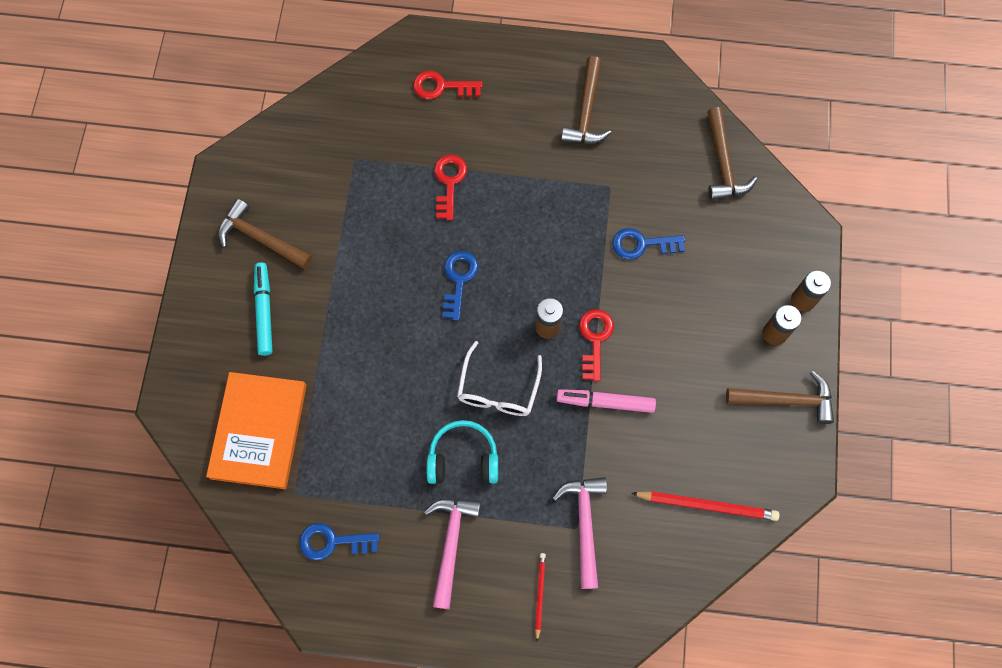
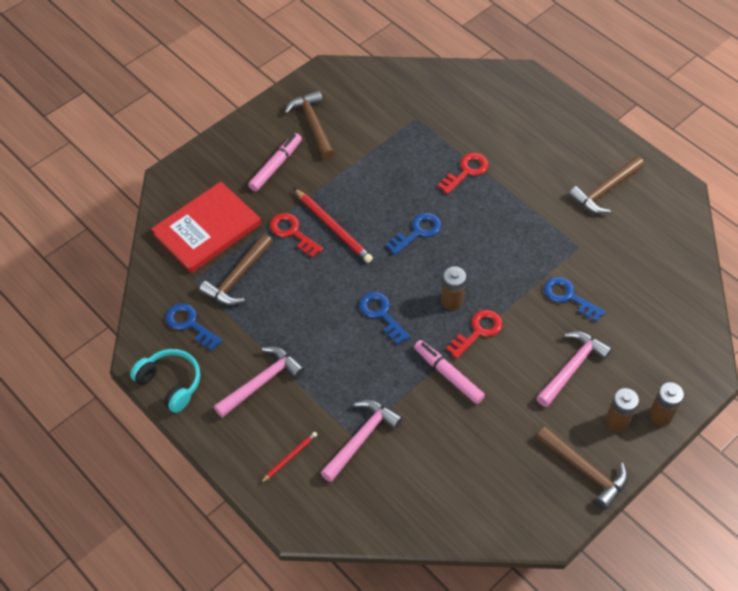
camera: 40 degrees right, 15 degrees down
orange book [206,372,306,489] -> red book [151,182,261,273]
turquoise marker [254,263,273,356] -> pink marker [248,133,302,191]
red key [413,71,482,99] -> red key moved to [270,213,323,258]
turquoise headphones [427,420,498,484] -> turquoise headphones moved to [130,349,200,413]
white glasses [457,341,542,416] -> blue key [359,292,410,345]
red pencil [631,491,779,521] -> red pencil moved to [294,188,373,263]
brown hammer [707,107,757,200] -> brown hammer moved to [199,234,273,305]
none -> pink hammer [536,331,612,407]

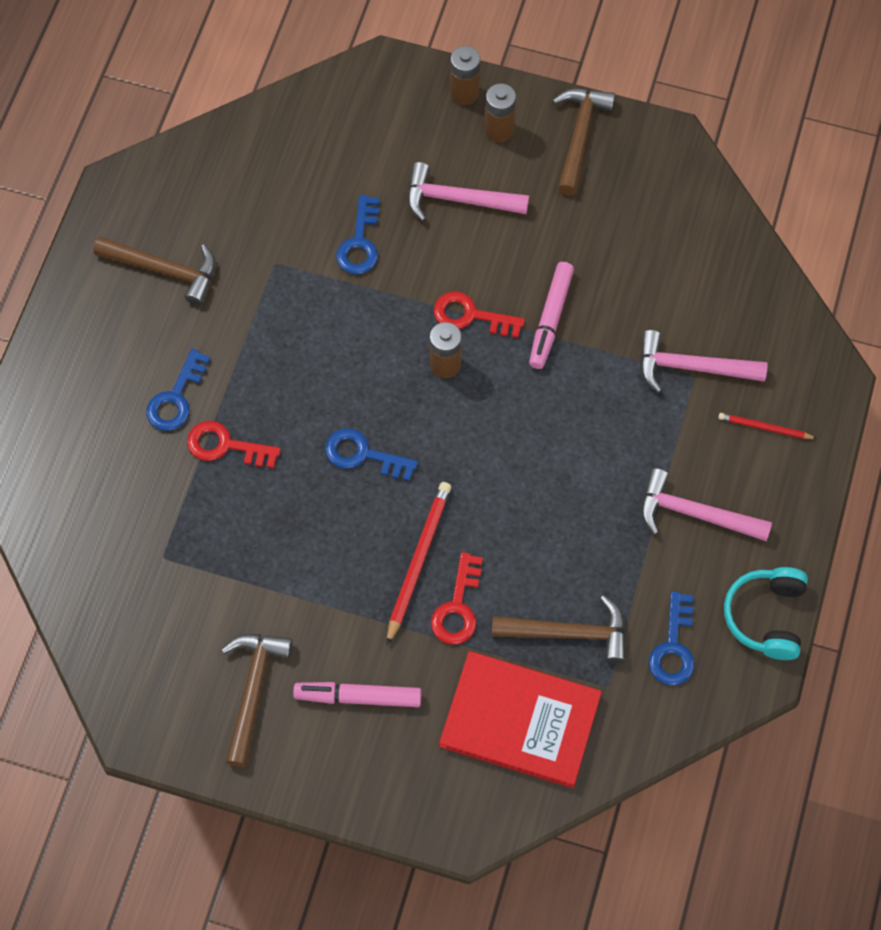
camera: 120 degrees left, 10 degrees up
brown hammer [284,90,335,159] -> brown hammer turned 150 degrees clockwise [221,634,293,767]
blue key [359,292,410,345] -> blue key moved to [146,349,211,431]

